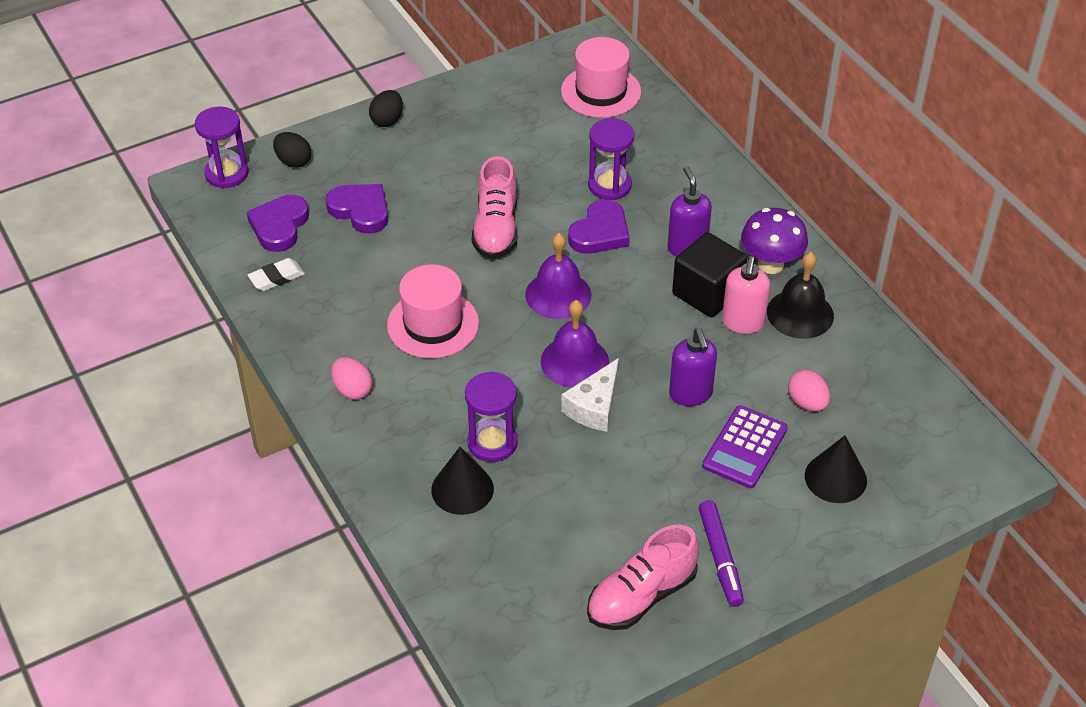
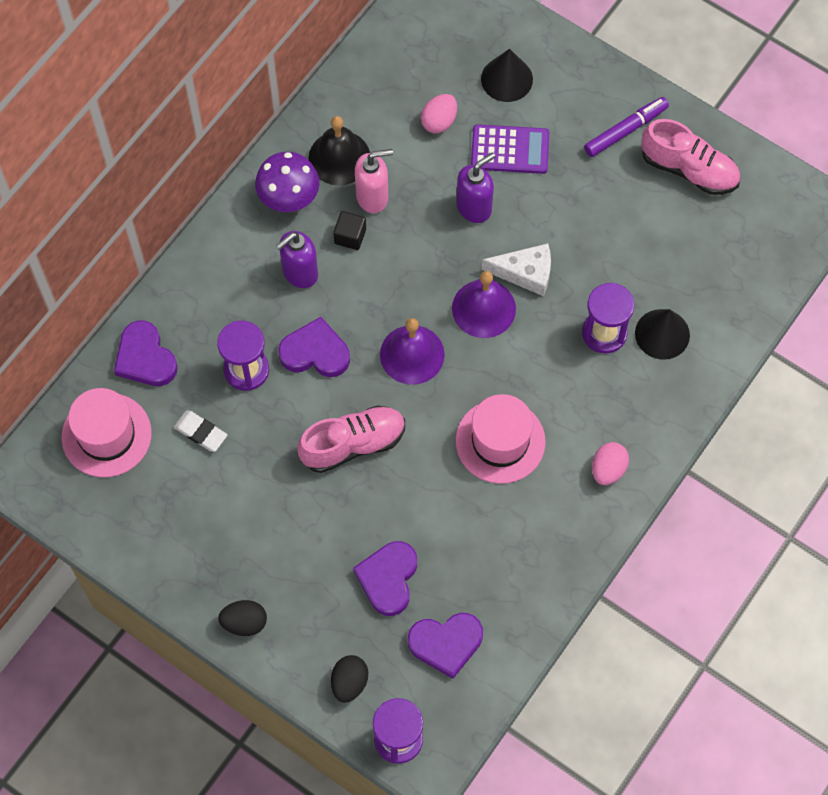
camera: 115 degrees left, 20 degrees up
white eraser [248,258,305,291] -> white eraser moved to [174,411,227,452]
black cube [672,232,747,318] -> black cube [333,211,366,250], size x0.52
none -> purple heart [114,321,178,386]

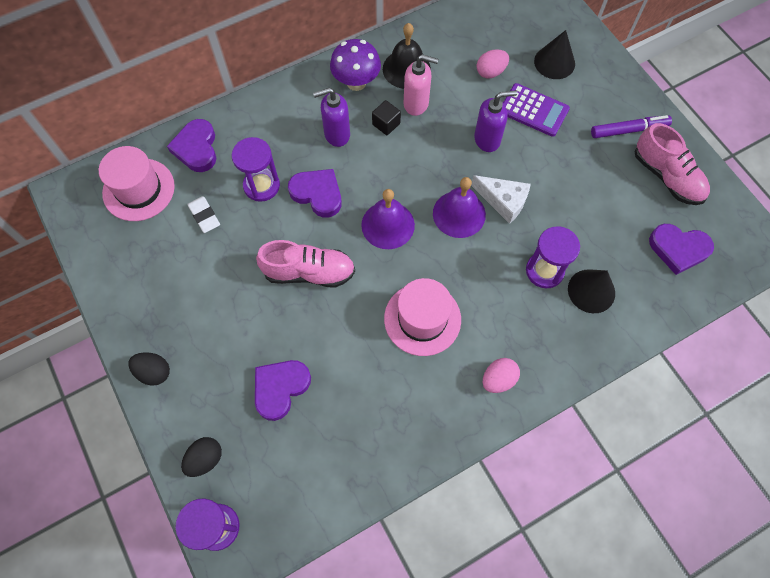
camera: 25 degrees right, 0 degrees up
purple heart [408,613,483,679] -> purple heart moved to [649,224,714,275]

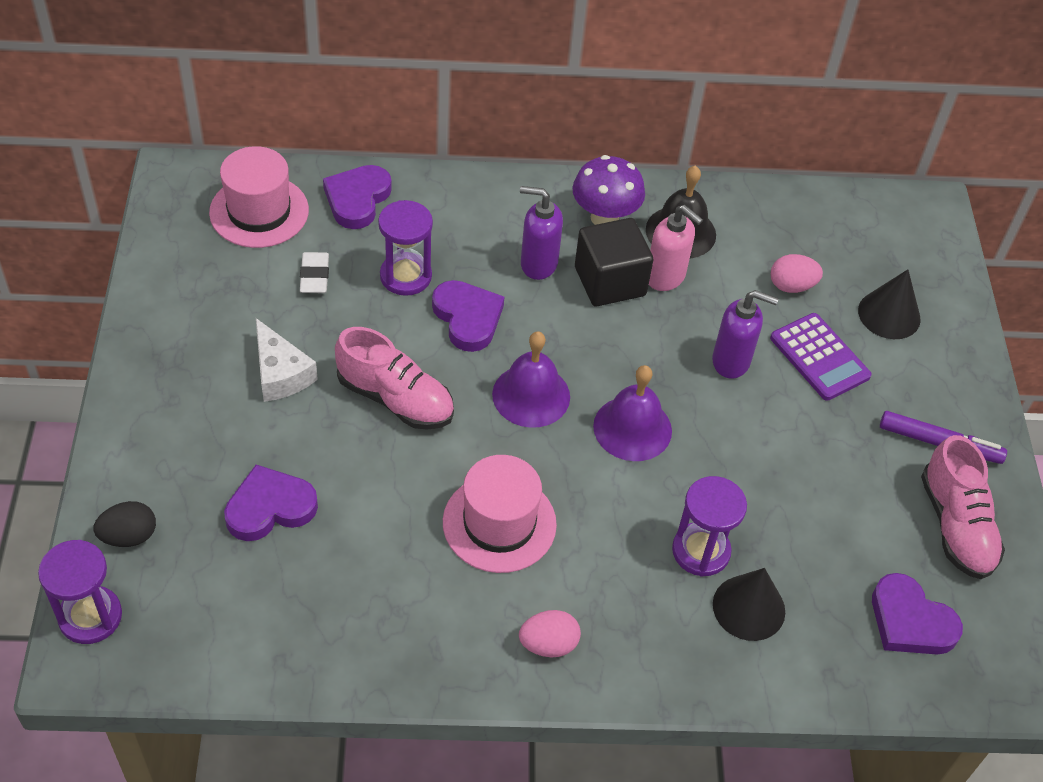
camera: 25 degrees right, 15 degrees down
black egg [128,352,170,386] -> none
black cube [372,100,401,135] -> black cube [575,218,653,306], size x1.91
white cheese [471,175,531,224] -> white cheese moved to [256,318,318,402]

